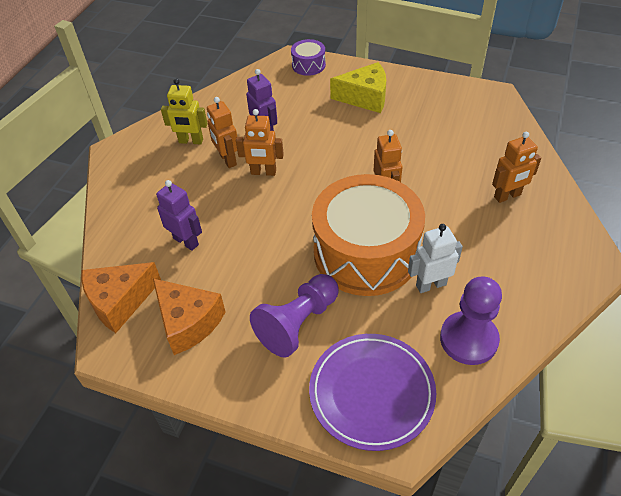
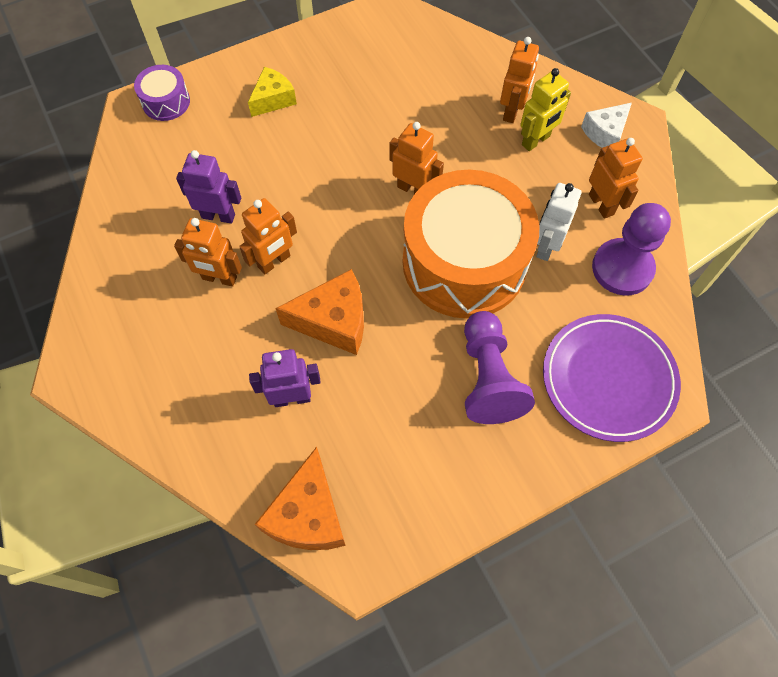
camera: 50 degrees left, 15 degrees up
orange cheese [153,278,225,355] -> orange cheese moved to [275,269,364,355]
yellow robot [161,78,208,144] -> yellow robot moved to [520,68,571,151]
yellow cheese [330,62,386,113] -> yellow cheese [248,67,297,117], size x0.65
none -> white cheese [581,103,632,148]
none -> orange robot [589,138,643,219]

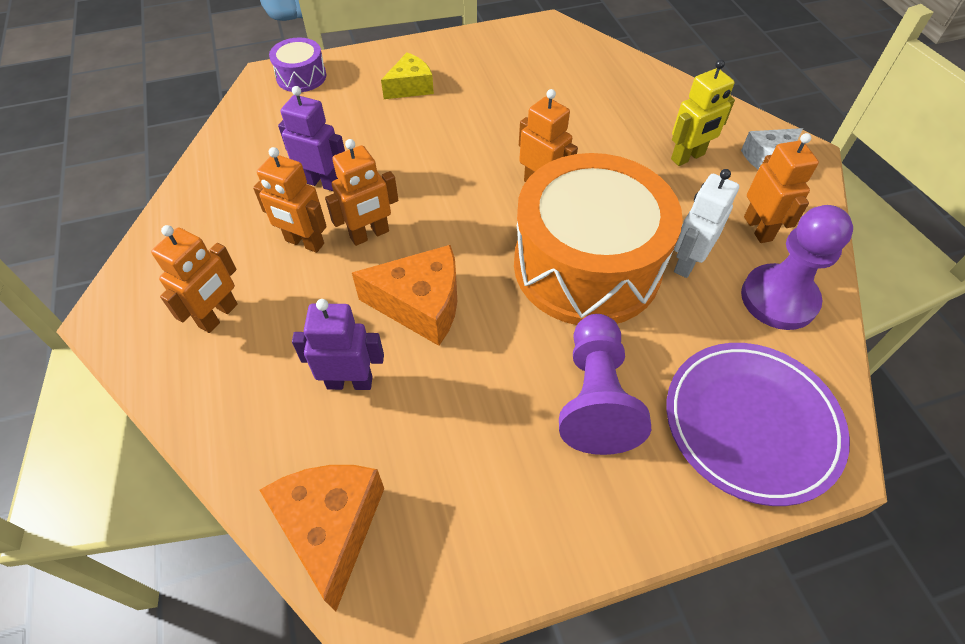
camera: 10 degrees right, 10 degrees down
orange cheese [255,447,346,550] -> orange cheese turned 150 degrees clockwise [259,465,384,611]
orange robot [500,37,539,123] -> orange robot moved to [151,225,238,333]

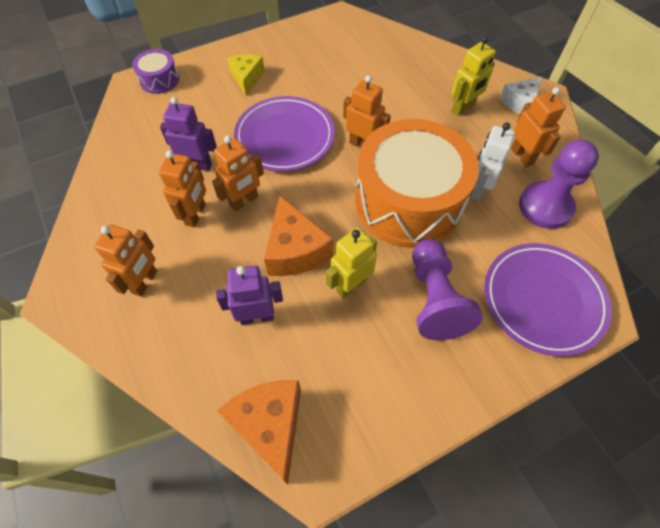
camera: 10 degrees left, 5 degrees up
orange robot [253,147,327,253] -> orange robot turned 90 degrees counterclockwise [159,151,206,227]
orange cheese [352,245,457,346] -> orange cheese turned 75 degrees clockwise [264,196,333,276]
yellow cheese [381,53,434,99] -> yellow cheese turned 45 degrees counterclockwise [227,55,265,95]
none -> purple plate [234,96,335,172]
none -> yellow robot [326,228,377,298]

